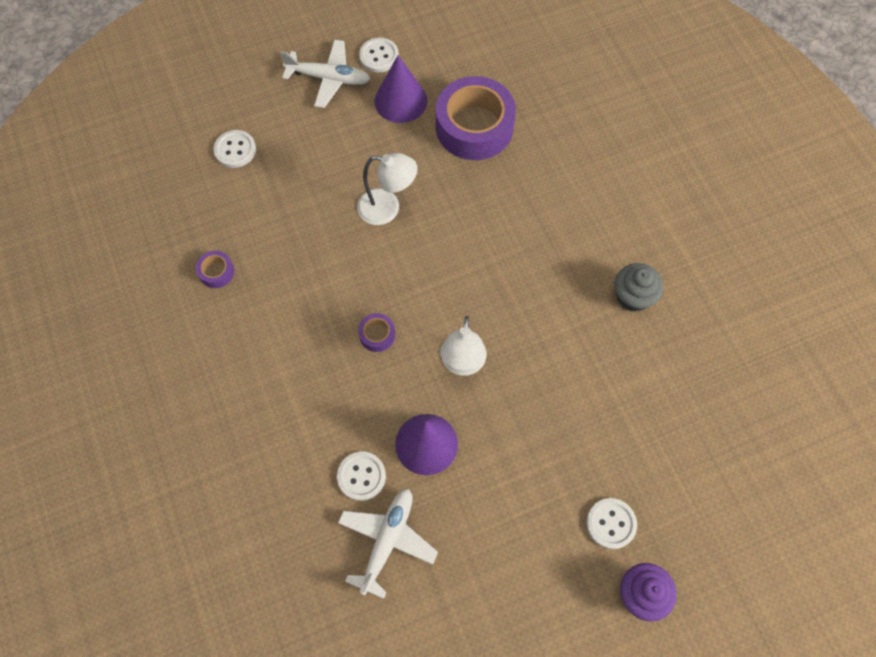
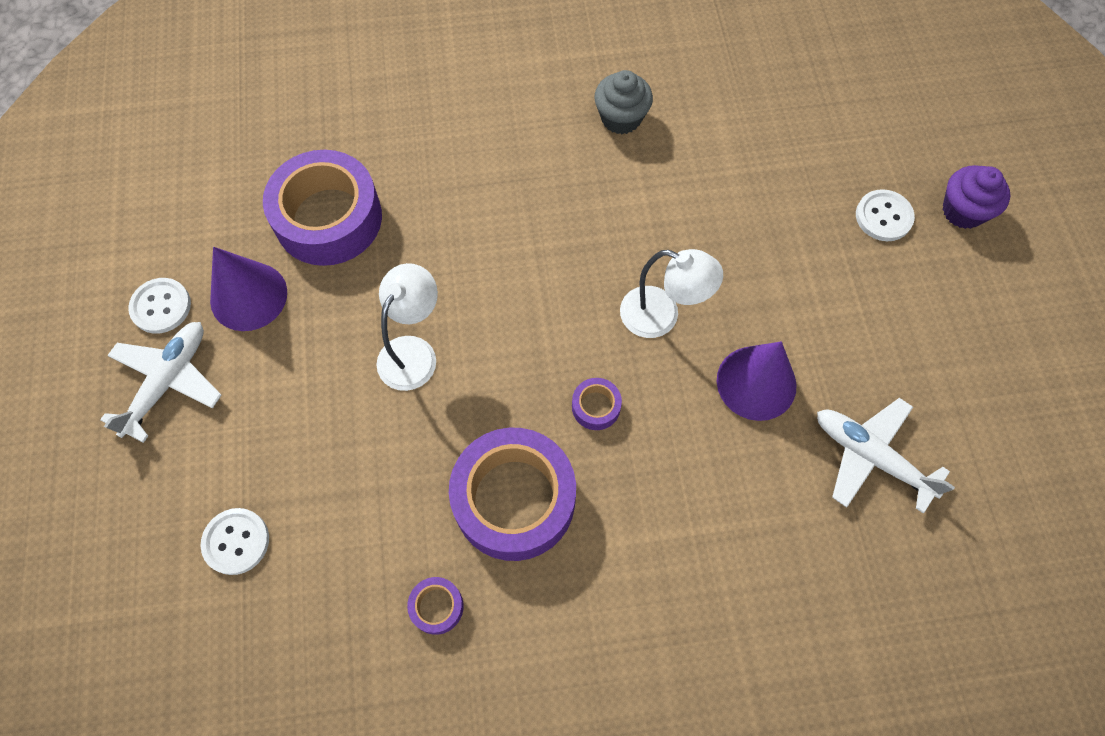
camera: 75 degrees left, 0 degrees up
white button [337,451,386,501] -> none
none -> purple tape [449,428,576,561]

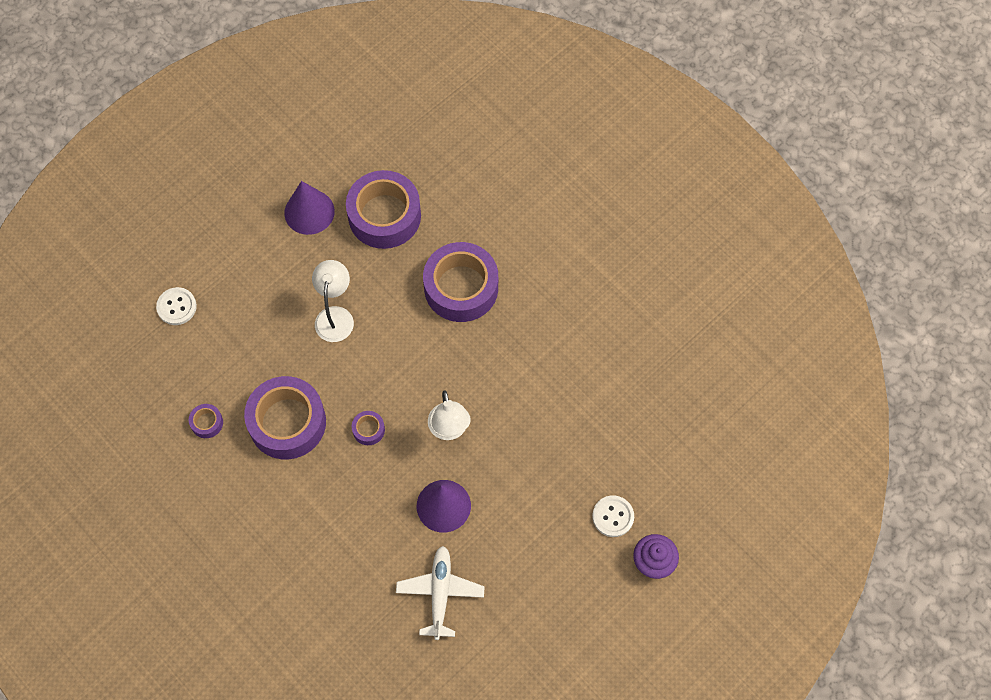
camera: 55 degrees right, 0 degrees up
white plane [100,322,222,443] -> none
white button [128,278,191,334] -> none
white lamp [377,263,438,391] -> white lamp turned 75 degrees counterclockwise [312,260,354,342]
grey cupcake [594,70,653,134] -> none
none -> purple tape [423,242,498,322]

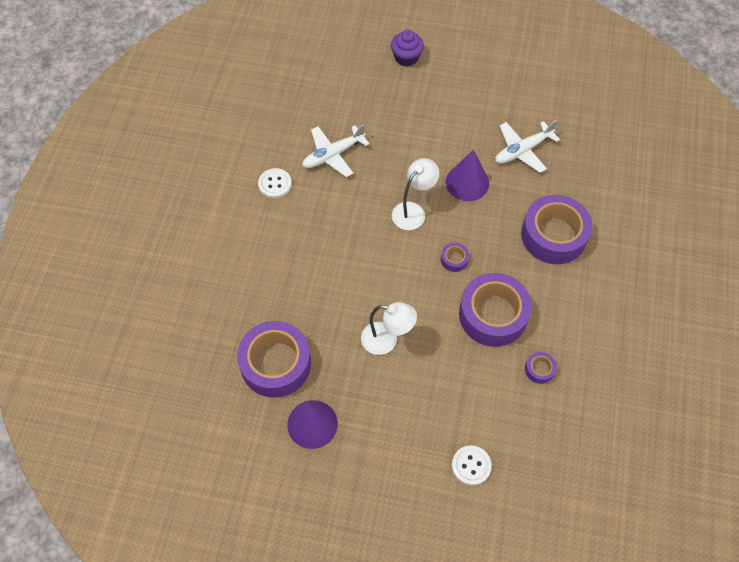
camera: 125 degrees left, 5 degrees down
white lamp [312,260,354,342] -> white lamp turned 135 degrees counterclockwise [361,302,417,355]
purple tape [423,242,498,322] -> purple tape moved to [521,195,593,264]
white button [592,495,634,537] -> white button moved to [258,168,292,198]
none -> white plane [302,124,369,177]

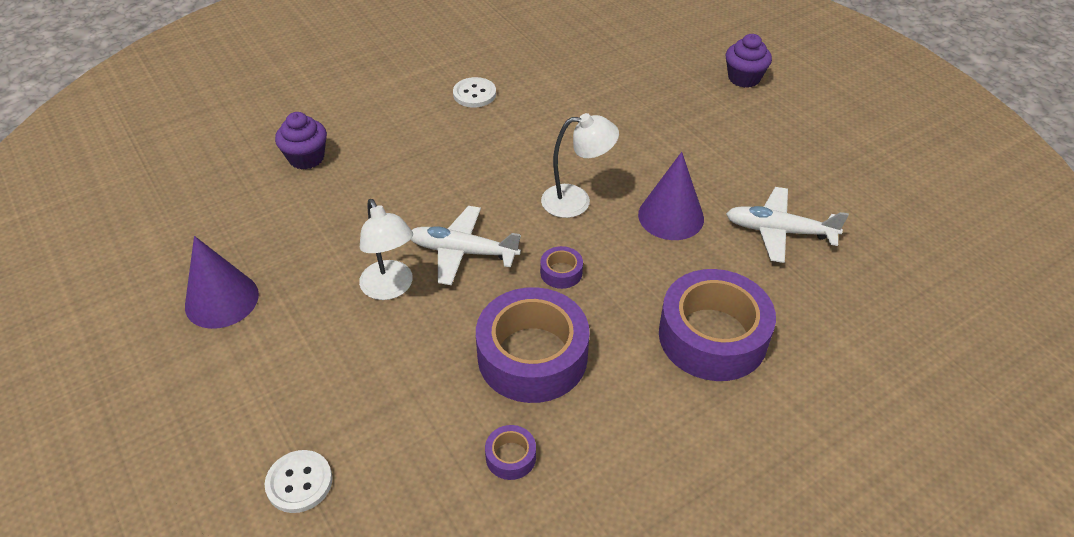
camera: 45 degrees right, 15 degrees down
purple tape [237,321,311,398] -> none
white plane [302,124,369,177] -> white plane moved to [410,206,521,285]
none -> purple cupcake [275,112,327,170]

